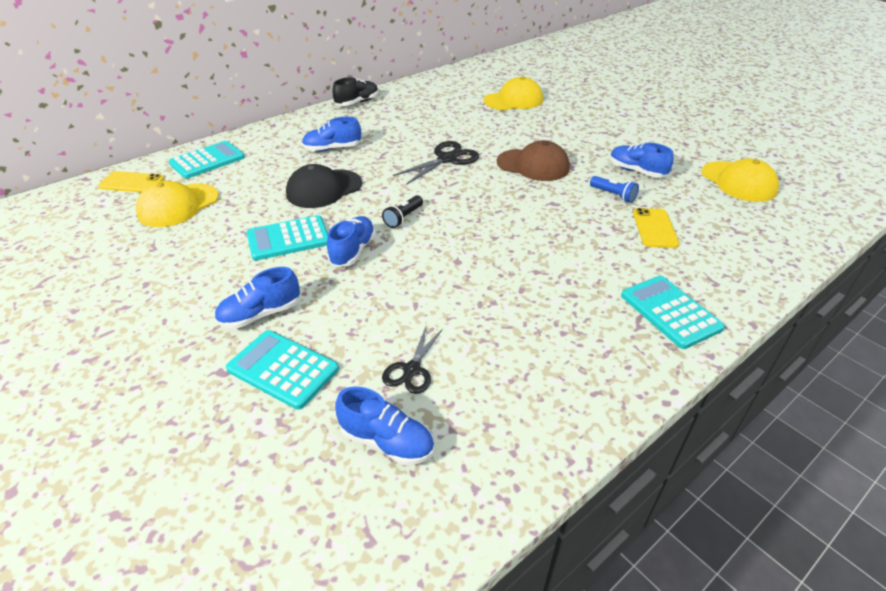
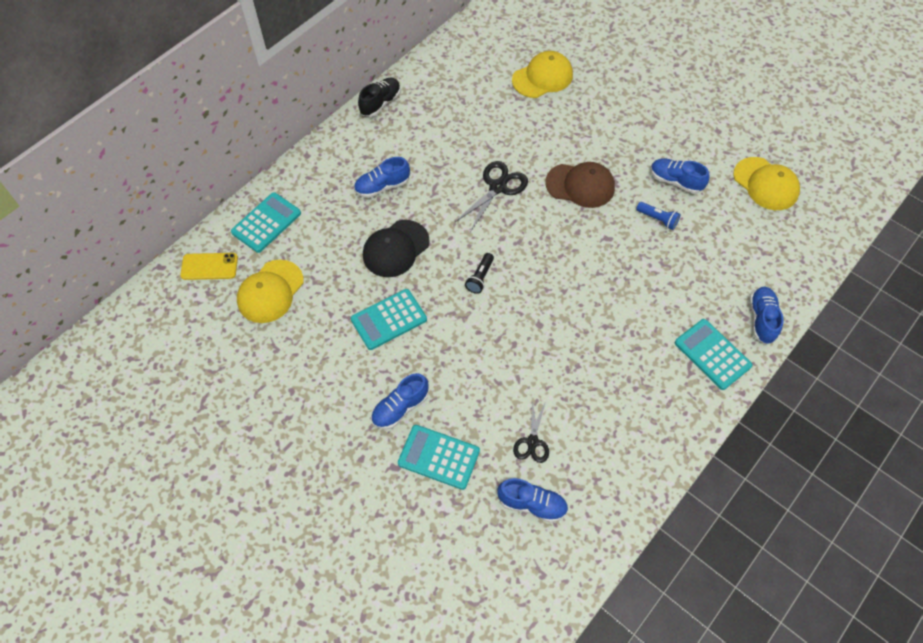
camera: 10 degrees left, 20 degrees up
blue shoe [327,216,376,267] -> blue shoe moved to [750,287,784,344]
yellow phone [633,208,679,248] -> none

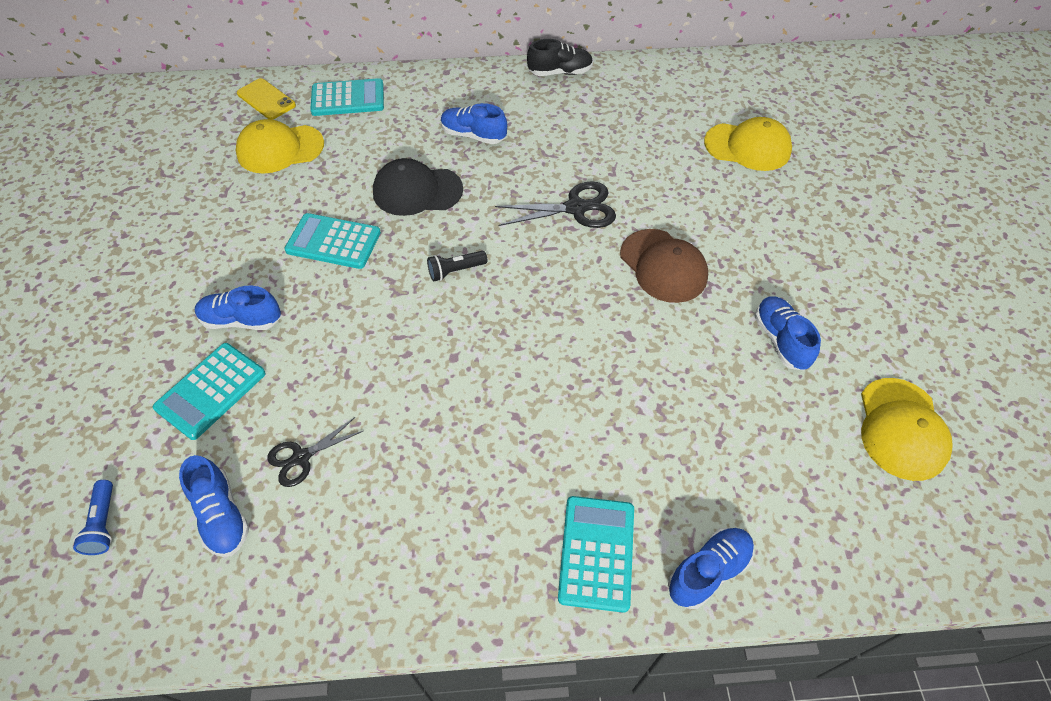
camera: 45 degrees right, 5 degrees down
turquoise calculator [398,425,480,490] -> turquoise calculator turned 120 degrees counterclockwise [153,343,266,440]
blue flashlight [636,202,680,230] -> blue flashlight moved to [73,480,113,555]

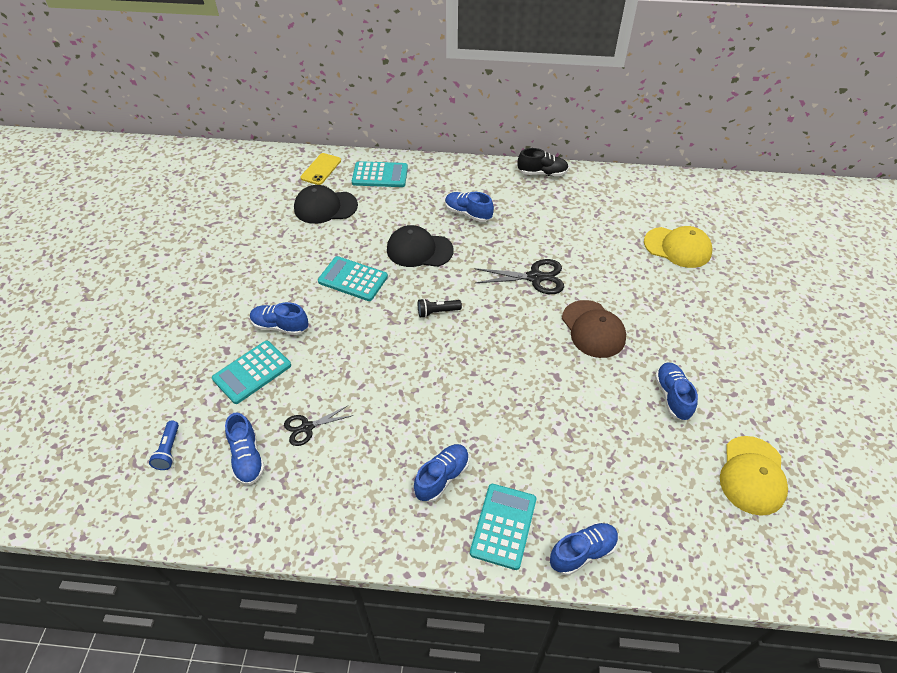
camera: 10 degrees right, 5 degrees down
yellow cap [235,119,324,174] -> black cap [294,185,358,224]
yellow phone [237,78,296,120] -> yellow phone turned 60 degrees clockwise [300,153,341,185]
none -> blue shoe [414,444,469,502]

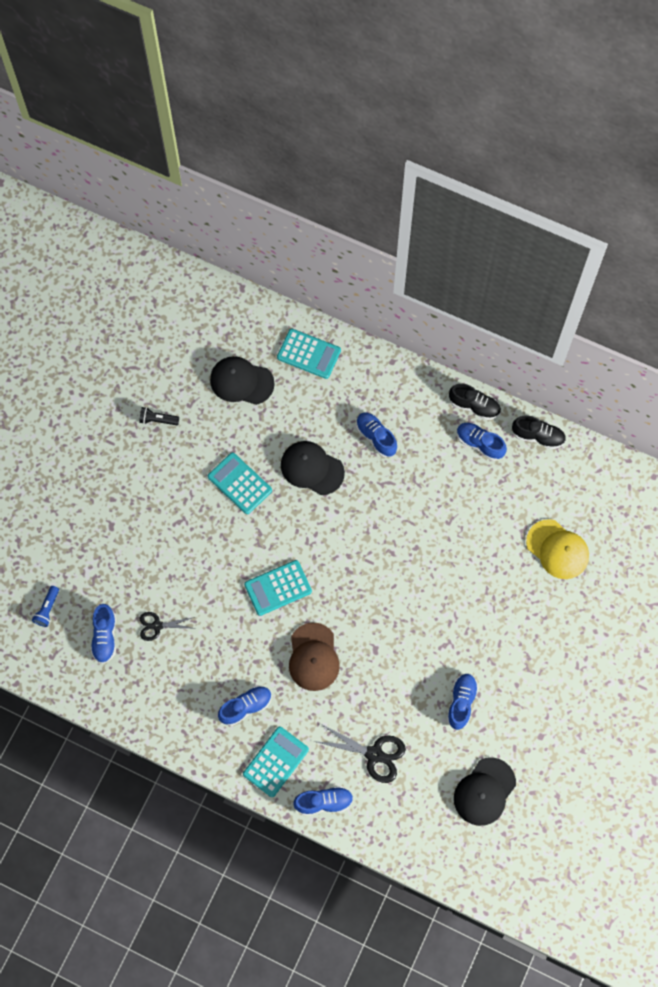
camera: 20 degrees right, 20 degrees up
turquoise calculator [212,341,291,404] -> turquoise calculator moved to [244,560,312,616]
blue shoe [250,302,308,335] -> blue shoe moved to [457,423,507,461]
yellow phone [300,153,341,185] -> none
black flashlight [418,298,462,318] -> black flashlight moved to [139,407,179,425]
black scissors [475,259,564,294] -> black scissors moved to [314,724,406,783]
brown cap [562,300,626,358] -> brown cap moved to [289,623,340,691]
yellow cap [720,436,788,516] -> black cap [454,757,516,826]
none -> black shoe [512,415,566,449]

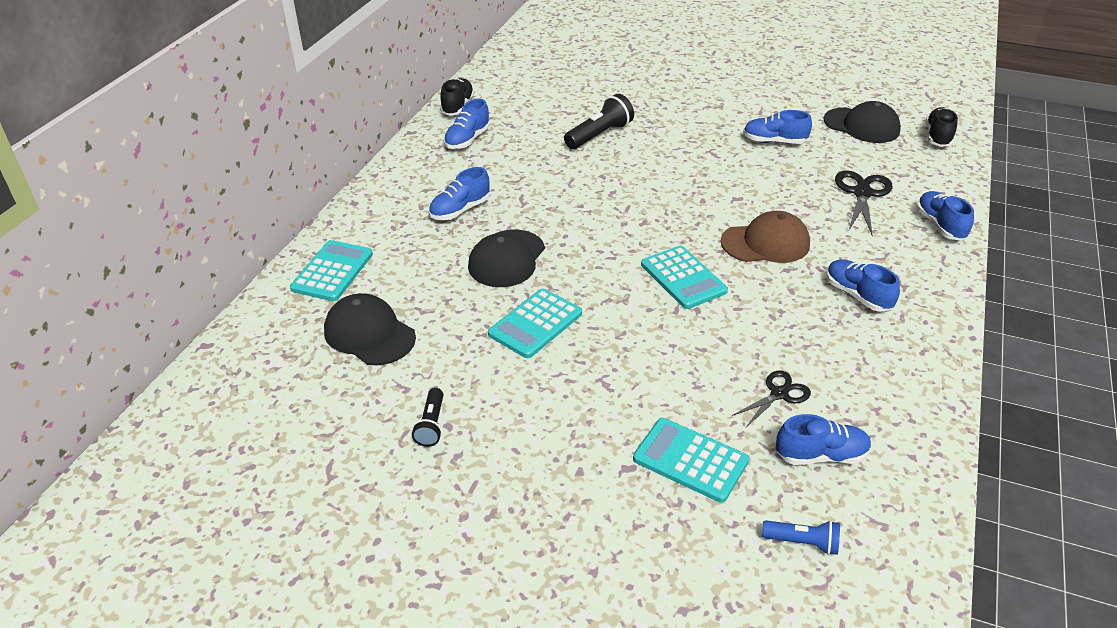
camera: 95 degrees left, 30 degrees down
black scissors [140,612,196,641] -> black scissors turned 120 degrees counterclockwise [732,371,811,427]
black cap [210,356,275,405] -> black cap turned 120 degrees clockwise [324,293,416,365]
turquoise calculator [243,726,309,797] -> turquoise calculator moved to [633,418,749,503]
black shoe [449,383,501,420] -> black shoe moved to [926,107,958,147]
yellow cap [526,519,589,579] -> none
none -> black flashlight [564,94,634,149]

